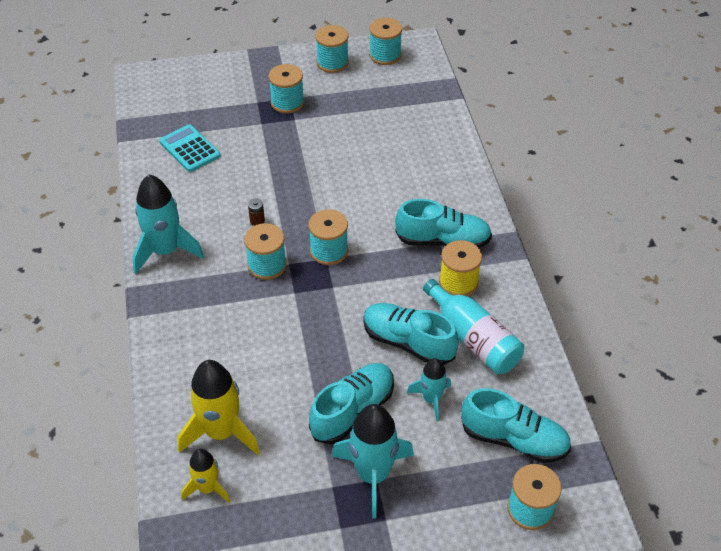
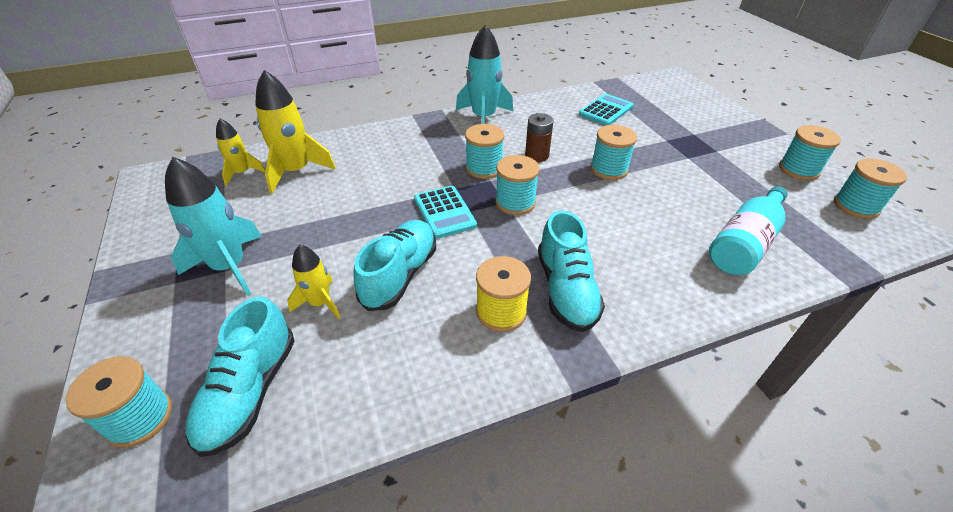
camera: 80 degrees right, 5 degrees down
brown battery [248,198,265,226] -> brown battery [525,113,554,162], size x1.68
turquoise spool [268,64,304,114] -> turquoise spool moved to [590,125,637,180]
turquoise shoe [309,363,394,444] -> none
turquoise rocket [407,358,451,421] -> yellow rocket [287,245,341,319]
turquoise bottle [423,279,524,374] -> turquoise bottle moved to [709,186,788,275]
none -> turquoise calculator [414,186,477,239]

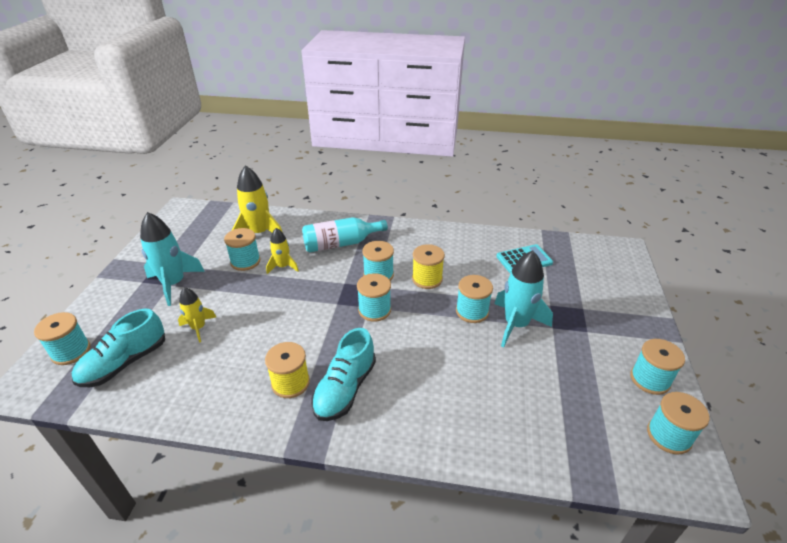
camera: 30 degrees right, 5 degrees down
yellow rocket [216,119,265,186] -> yellow rocket moved to [266,228,299,274]
turquoise shoe [353,220,436,311] -> none
turquoise calculator [414,186,477,239] -> none
turquoise rocket [456,25,513,124] -> turquoise rocket moved to [494,250,553,348]
brown battery [525,113,554,162] -> yellow spool [412,244,445,289]
turquoise bottle [709,186,788,275] -> turquoise bottle moved to [302,217,388,252]
none -> turquoise spool [224,228,260,271]

